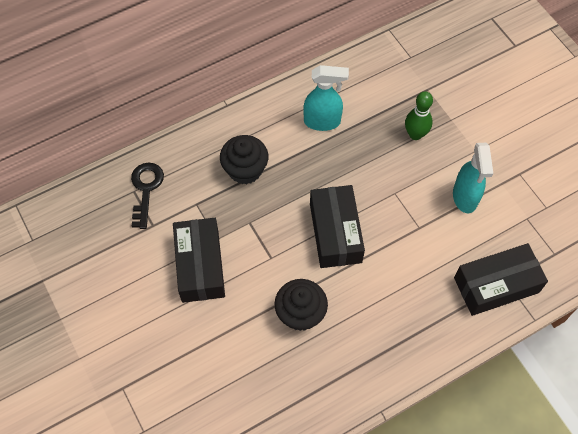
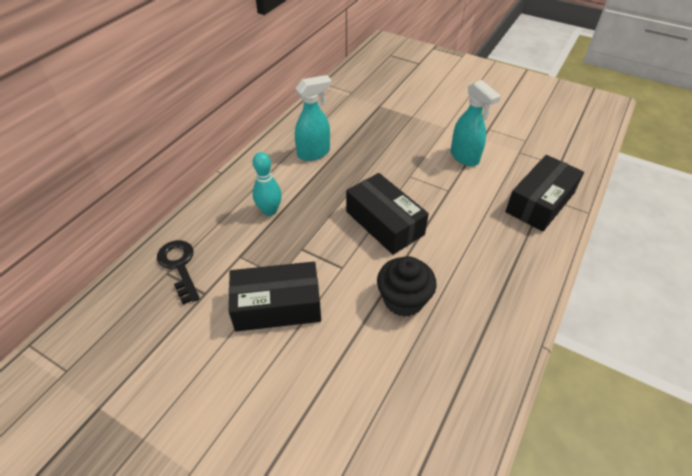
camera: 30 degrees left, 15 degrees down
black box [173,218,225,303] -> black box turned 60 degrees counterclockwise [229,262,321,332]
black cupcake [220,135,268,184] -> turquoise bowling pin [253,152,282,216]
green bowling pin [405,91,433,140] -> none

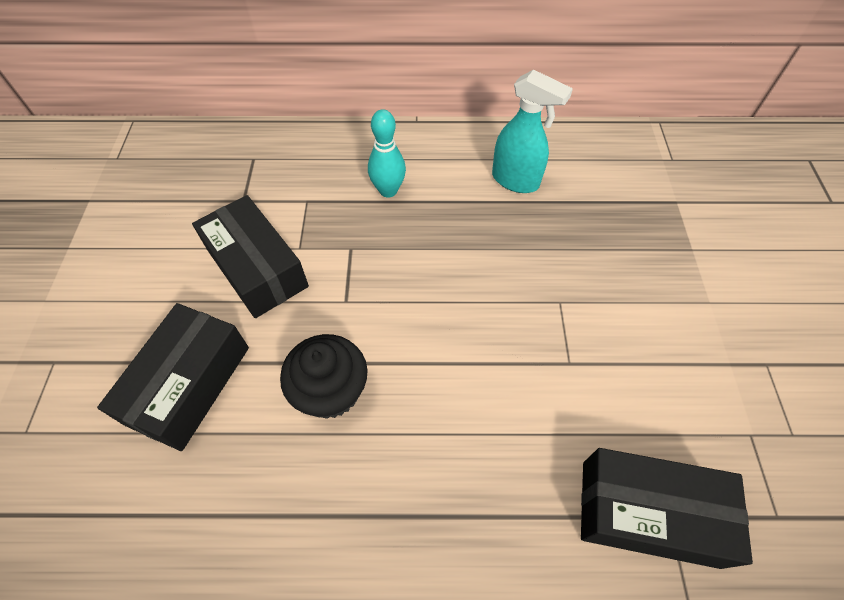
camera: 60 degrees right, 10 degrees up
black key [157,240,200,305] -> none
black box [346,173,429,255] -> black box moved to [97,303,249,451]
turquoise spray bottle [450,80,501,166] -> none

